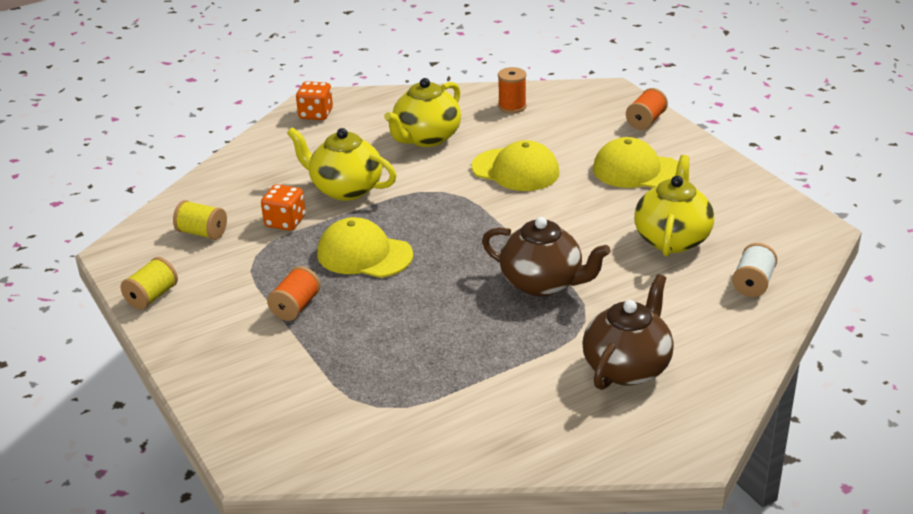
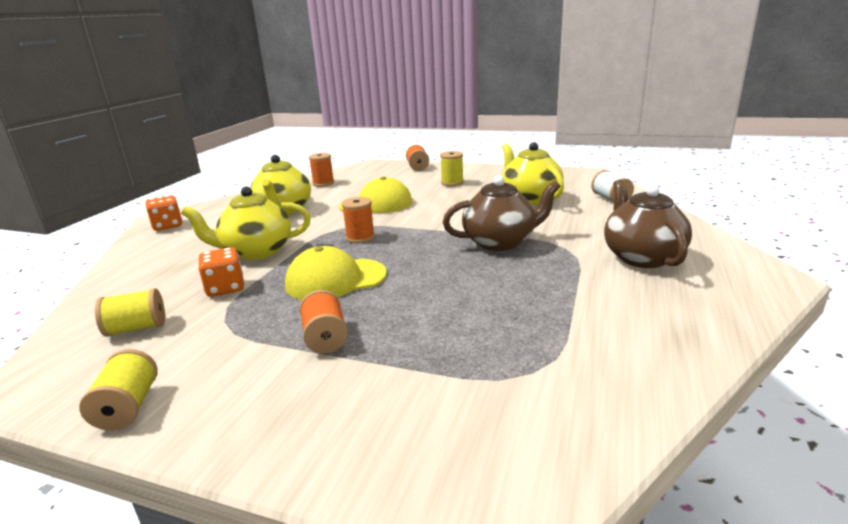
camera: 40 degrees left, 10 degrees down
yellow cap [593,137,678,188] -> yellow spool [440,151,464,186]
none -> orange spool [342,197,375,243]

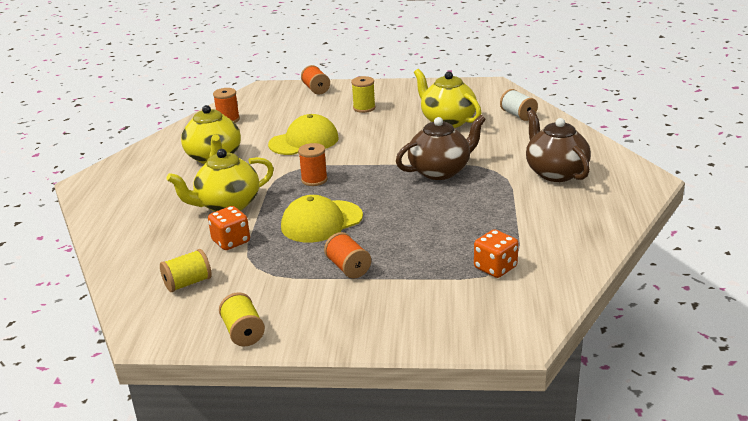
camera: 15 degrees left, 5 degrees up
orange dice [145,195,182,231] -> orange dice moved to [474,229,518,278]

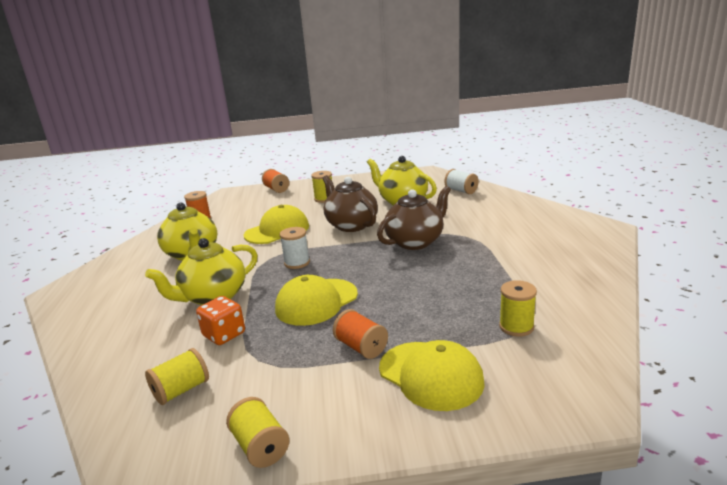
camera: 10 degrees left, 5 degrees down
orange spool [298,143,328,186] -> white spool [279,227,310,269]
orange dice [474,229,518,278] -> yellow spool [499,280,537,337]
brown teapot [526,110,591,182] -> brown teapot moved to [323,175,378,232]
none -> yellow cap [379,340,485,411]

